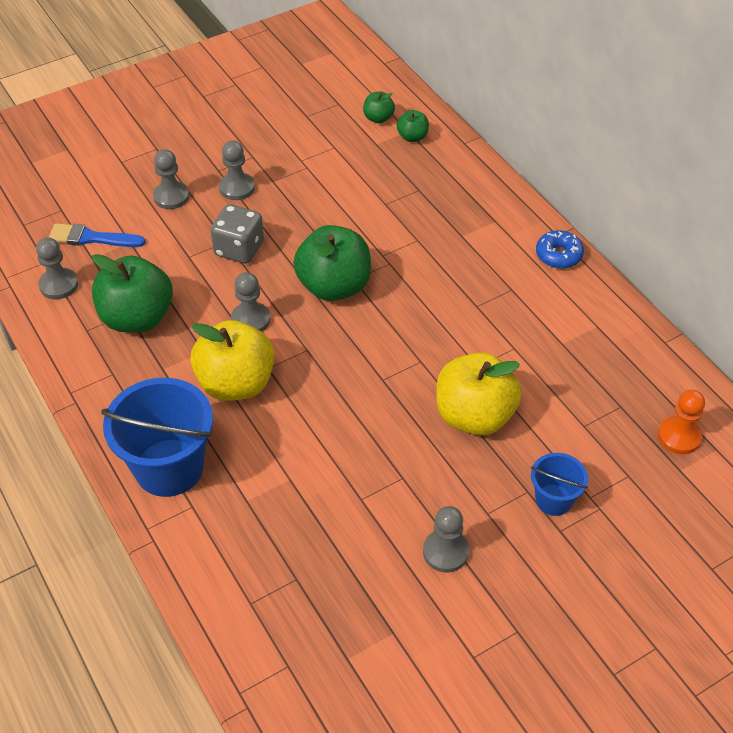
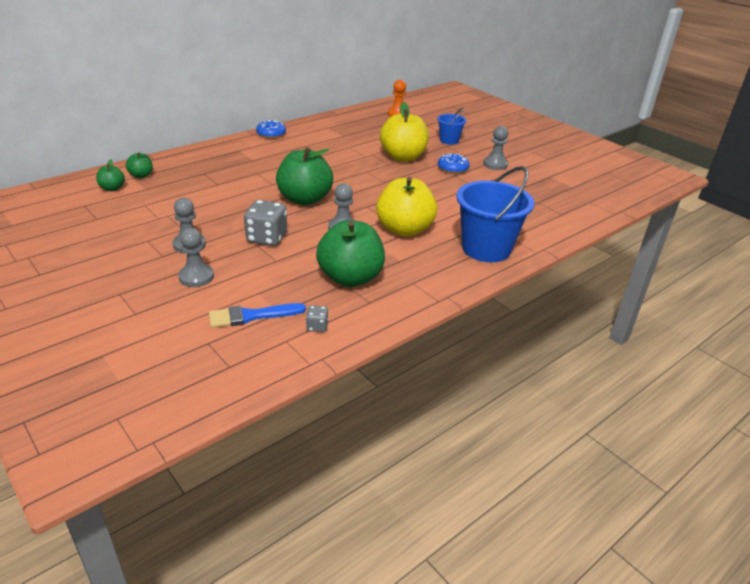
camera: 100 degrees left, 15 degrees down
grey pawn [36,237,78,299] -> grey dice [306,306,328,332]
blue brush [49,223,146,247] -> blue brush turned 75 degrees clockwise [209,303,306,328]
none -> blue donut [438,153,470,174]

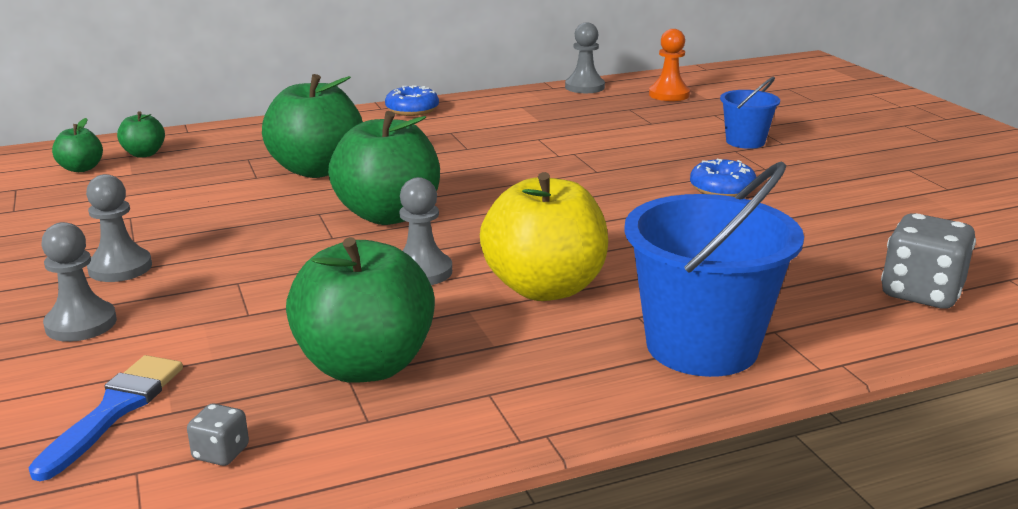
camera: 20 degrees right, 10 degrees down
blue brush [209,303,306,328] -> blue brush turned 105 degrees clockwise [28,355,183,481]
grey dice [244,200,287,246] -> grey dice moved to [881,213,976,309]
yellow apple [380,102,429,162] -> none
grey pawn [483,126,508,170] -> grey pawn moved to [565,22,605,93]
none -> green apple [262,74,363,178]

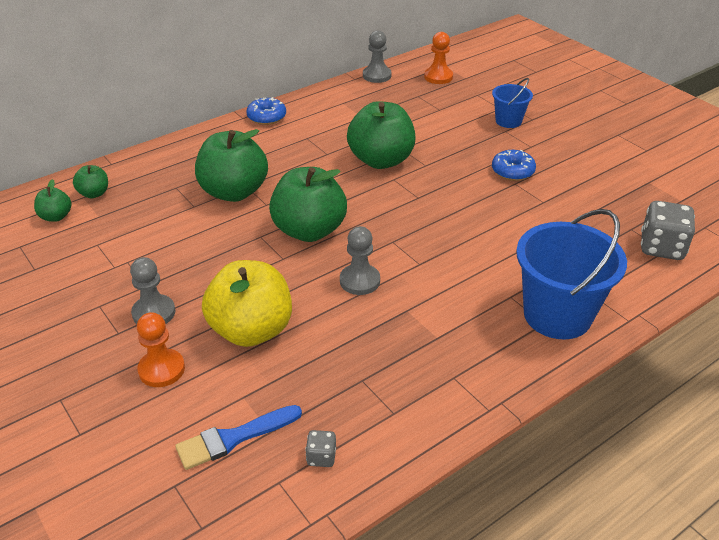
camera: 15 degrees left, 15 degrees up
blue brush [28,355,183,481] -> blue brush turned 120 degrees counterclockwise [175,405,302,470]
grey pawn [41,222,117,342] -> orange pawn [137,312,185,387]
green apple [286,237,435,383] -> green apple moved to [347,101,415,169]
yellow apple [480,172,608,301] -> yellow apple moved to [202,260,292,347]

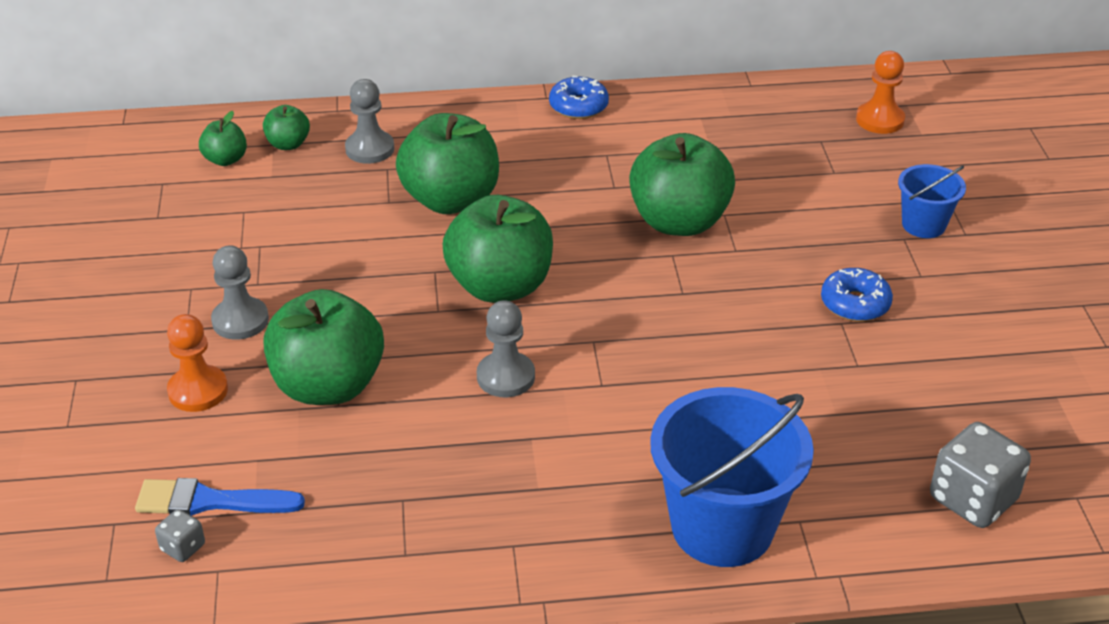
camera: 30 degrees right, 0 degrees up
yellow apple [202,260,292,347] -> green apple [263,289,384,405]
grey dice [305,430,336,467] -> grey dice moved to [155,509,205,562]
grey pawn [363,30,392,83] -> grey pawn moved to [345,79,394,164]

